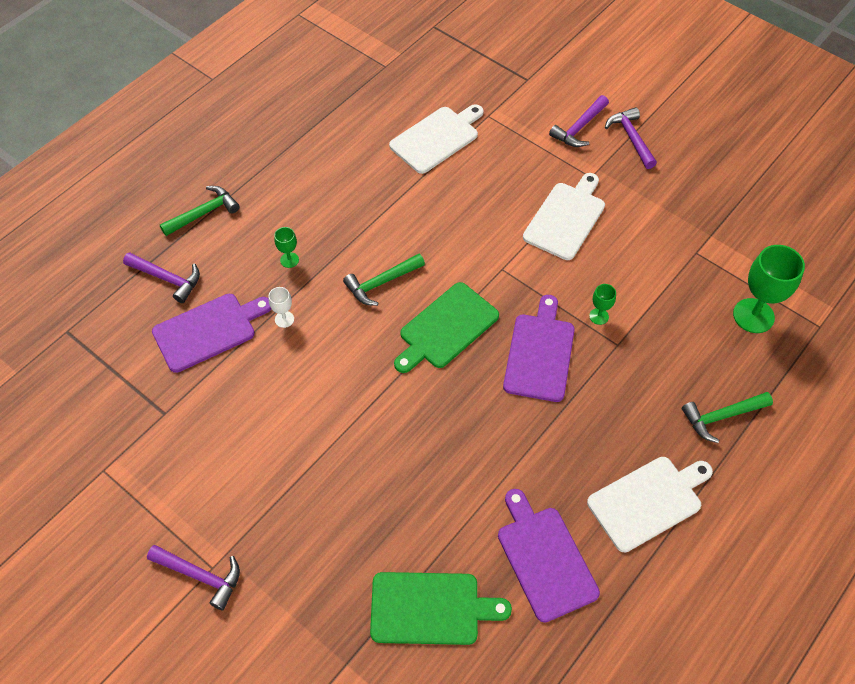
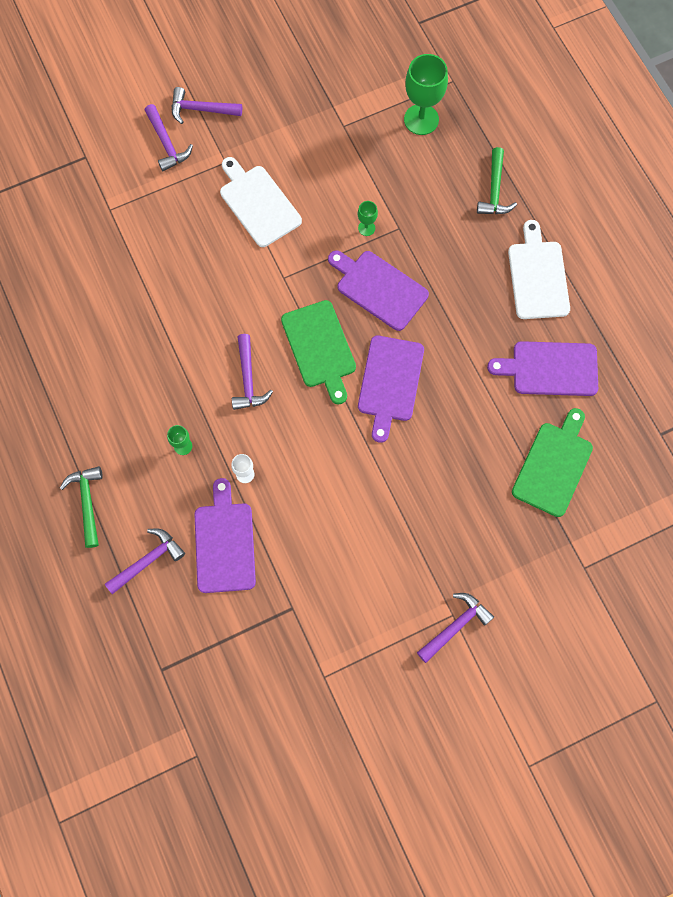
camera: 65 degrees left, 15 degrees up
green hammer [343,254,425,306] -> purple hammer [232,334,273,410]
white cutting board [389,104,484,174] -> none
none -> purple cutting board [358,336,424,443]

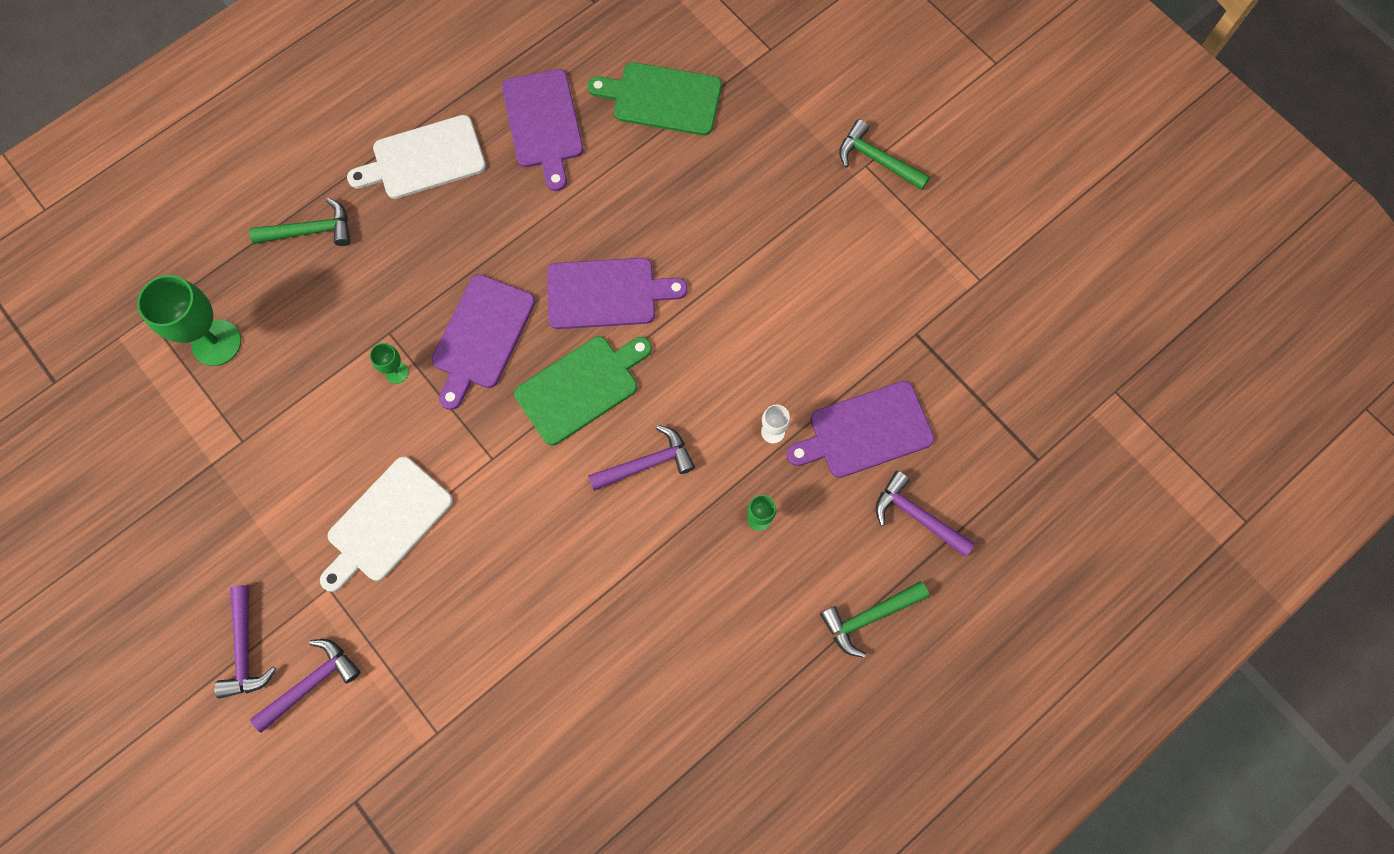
camera: 105 degrees left, 0 degrees up
purple hammer [417,593,494,663] -> green hammer [839,120,930,190]

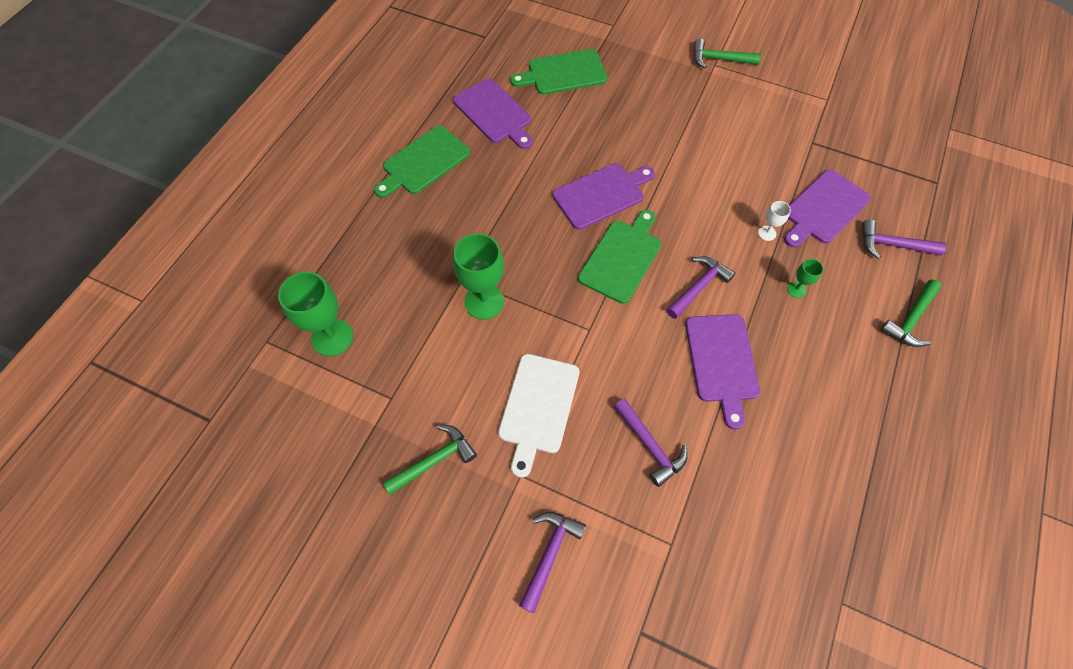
camera: 25 degrees left, 10 degrees down
purple hammer [214,585,276,699] -> purple hammer moved to [614,398,688,487]
green hammer [249,198,351,246] -> green hammer moved to [383,425,477,495]
white cutting board [347,115,486,199] -> green cutting board [374,126,471,198]
green goblet [370,343,409,384] -> green goblet [453,233,504,320], size x2.10
purple cutting board [431,274,535,410] -> purple cutting board moved to [685,314,760,430]

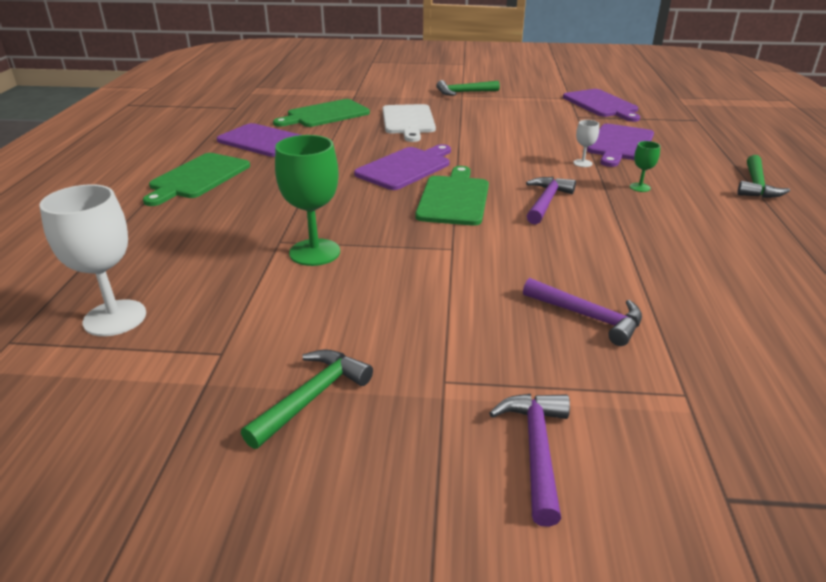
camera: 20 degrees left, 30 degrees down
green goblet [278,272,353,356] -> white goblet [39,184,146,336]
white cutting board [498,354,579,478] -> white cutting board moved to [383,104,436,142]
purple cutting board [685,314,760,430] -> purple cutting board moved to [563,89,640,122]
purple hammer [862,220,946,259] -> none

